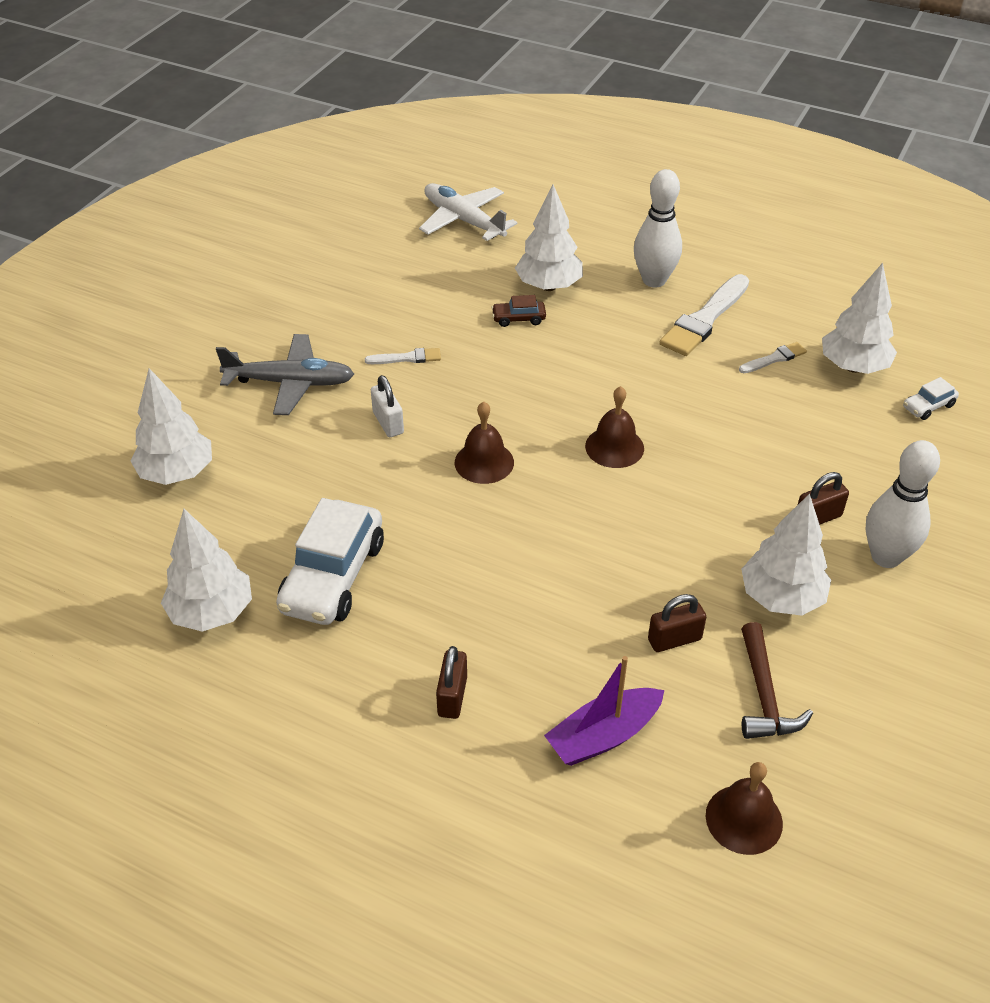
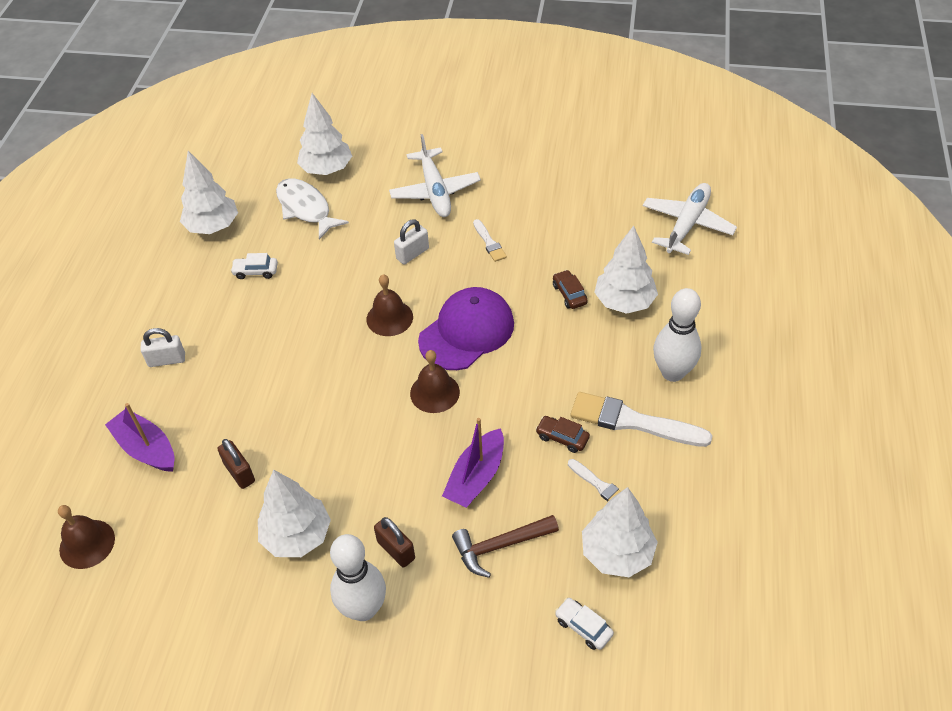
camera: 75 degrees right, 5 degrees up
grey plane [216,334,354,415] -> white plane [389,134,481,217]
white car [276,498,384,625] -> white car [230,253,278,279], size x0.45
brown padlock [436,646,467,719] -> white padlock [140,328,185,367]
brown hammer [741,622,813,739] -> brown hammer moved to [452,515,559,578]
none -> white fish [276,178,349,240]
none -> purple cap [418,287,514,370]
none -> purple boat [442,418,504,508]
none -> brown car [535,416,590,453]

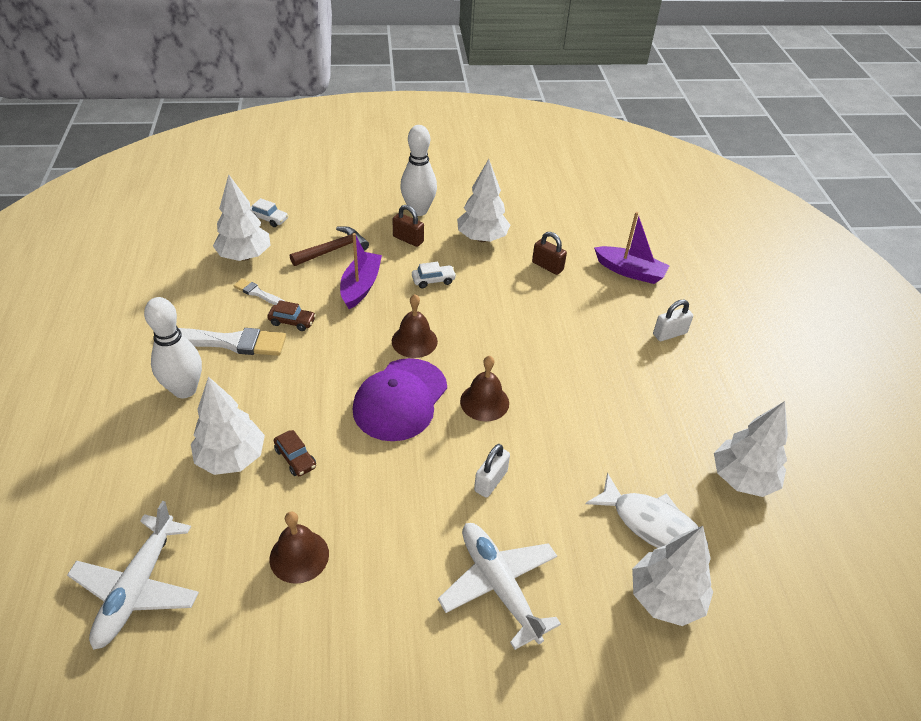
camera: 160 degrees right, 5 degrees down
brown bell [58,505,115,569] -> brown bell moved to [269,511,329,584]
white car [230,253,278,279] -> white car moved to [412,262,456,288]
white brush [473,219,507,262] -> none

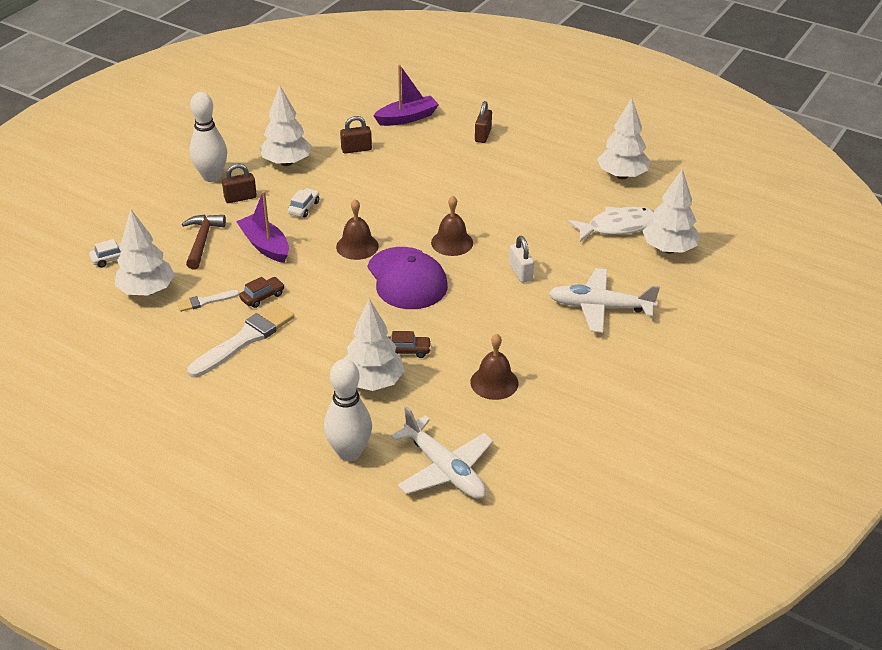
camera: 50 degrees left, 5 degrees down
white bowling pin [144,297,202,398] -> white bowling pin moved to [324,359,372,461]
white padlock [653,300,693,341] -> brown padlock [475,101,492,143]

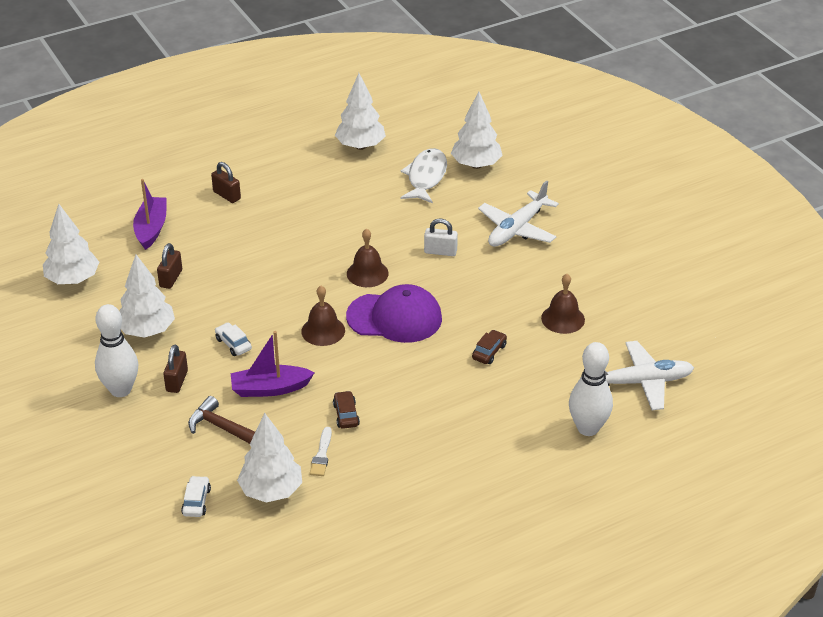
camera: 60 degrees left, 0 degrees up
white brush [187,303,294,378] -> none
white tree [344,299,405,391] -> white tree moved to [43,204,99,284]

